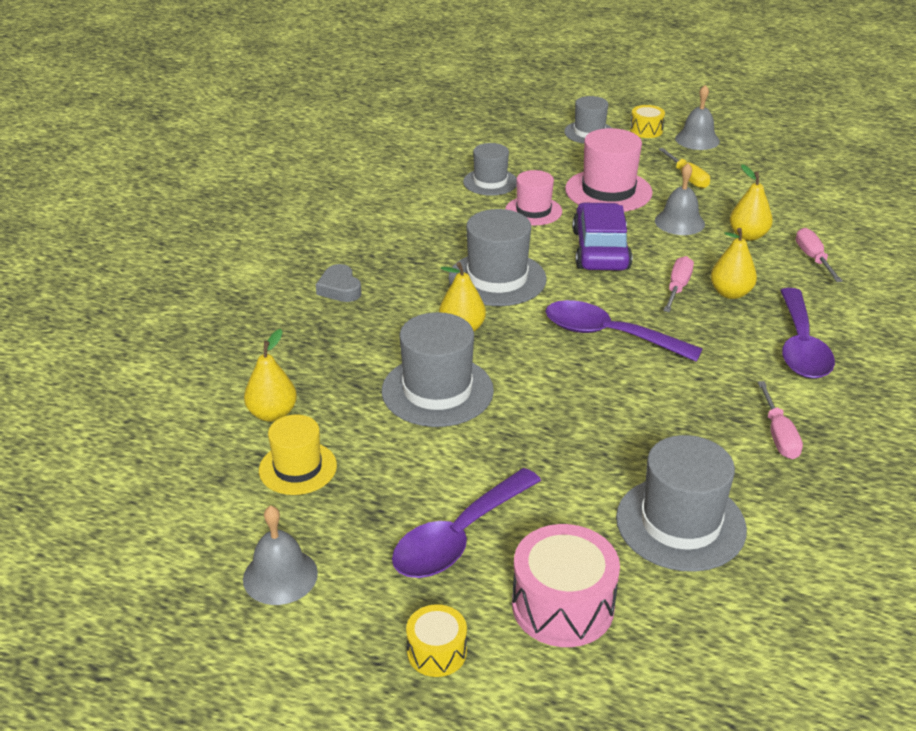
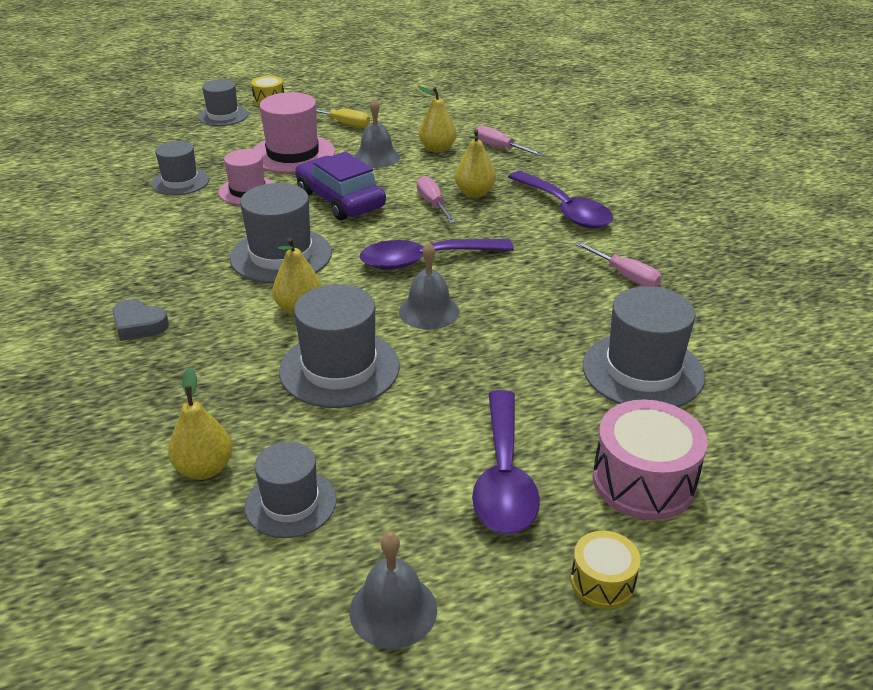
camera: 40 degrees left, 0 degrees up
yellow hat [259,414,337,495] -> grey hat [245,441,336,538]
grey bell [675,85,720,150] -> grey bell moved to [399,242,459,330]

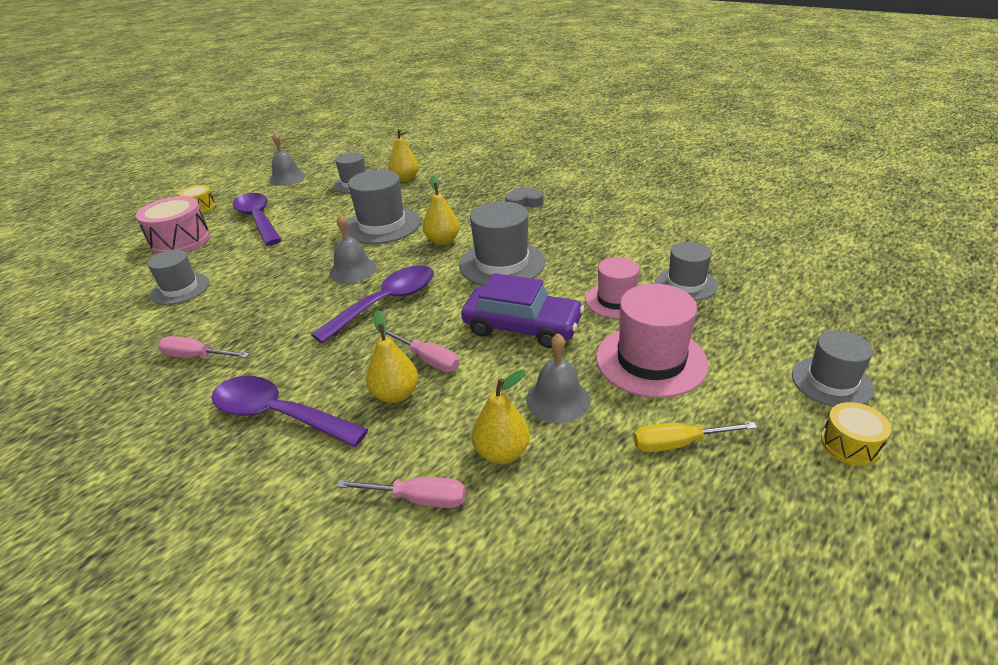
camera: 150 degrees right, 0 degrees up
grey hat [583,286,705,407] -> grey hat [147,250,209,305], size x0.64

